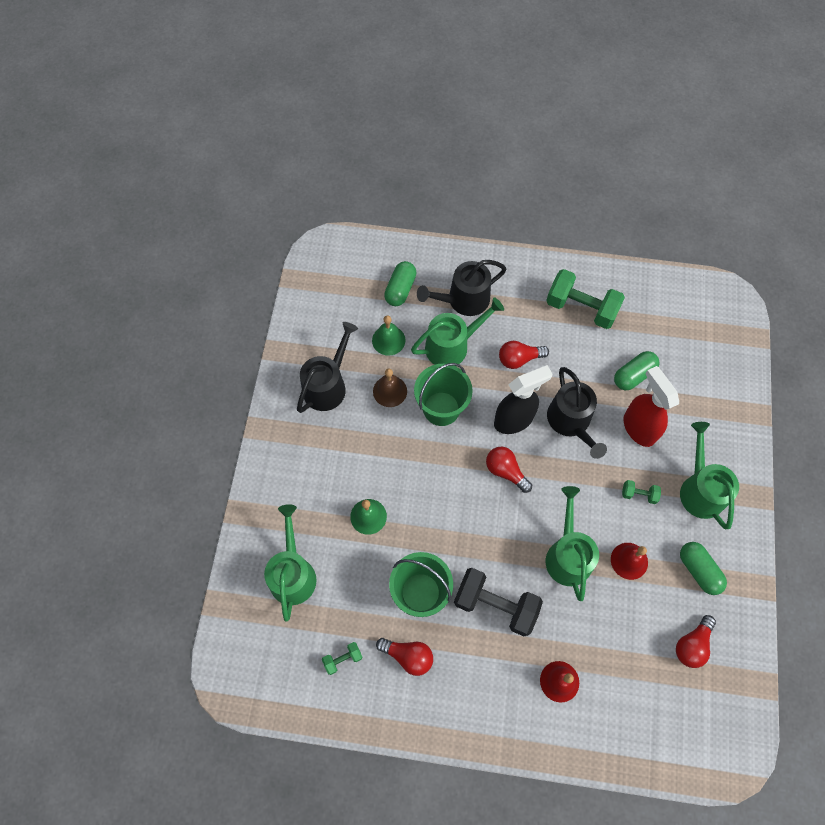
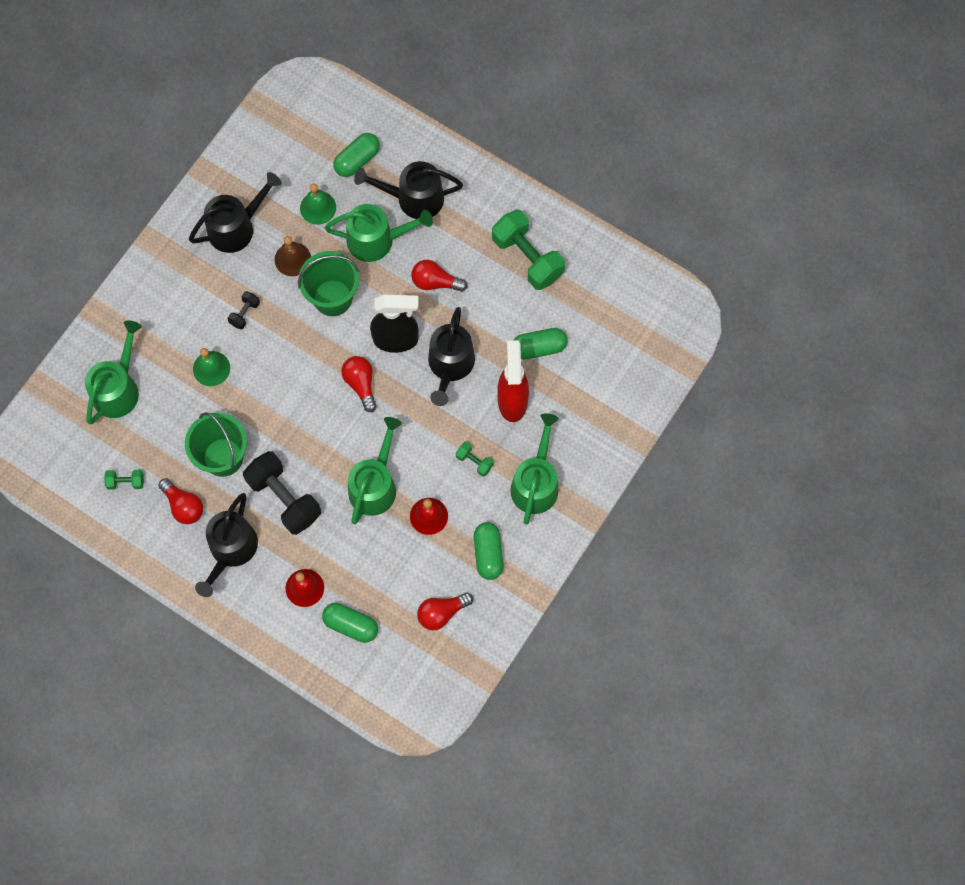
camera: 25 degrees right, 5 degrees up
none -> black watering can [195,493,258,597]
none -> black dumbbell [228,291,260,329]
none -> green capsule [322,603,378,643]

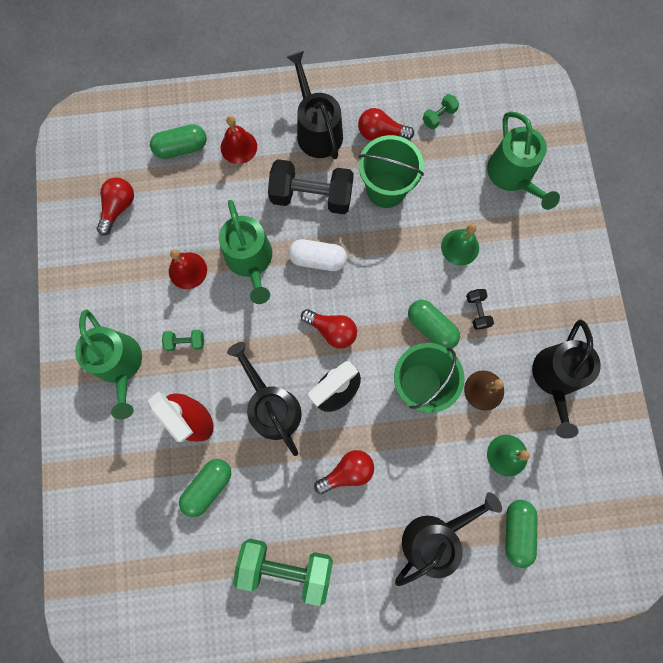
camera: 140 degrees right, 5 degrees up
green watering can [325,204,433,262] -> none
green capsule [474,522,503,580] -> green capsule moved to [408,300,460,349]
none -> white capsule [288,239,347,271]

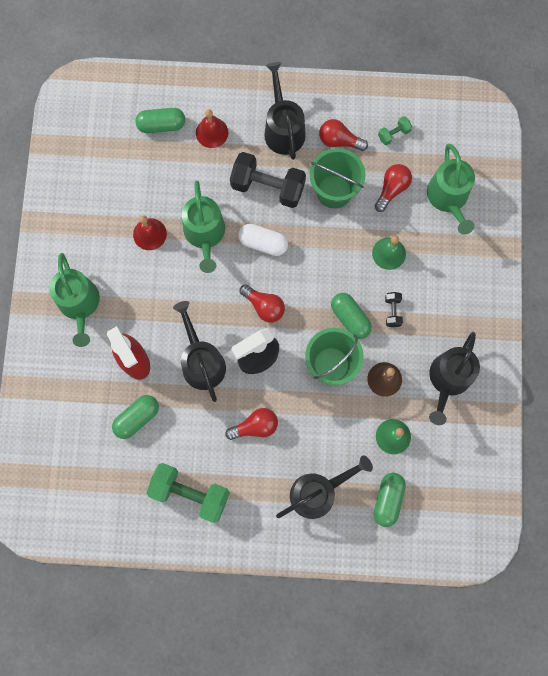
camera: 10 degrees right, 0 degrees up
red light bulb [97,178,134,235] -> red light bulb moved to [375,164,412,212]
green dumbbell [162,330,204,351] -> none

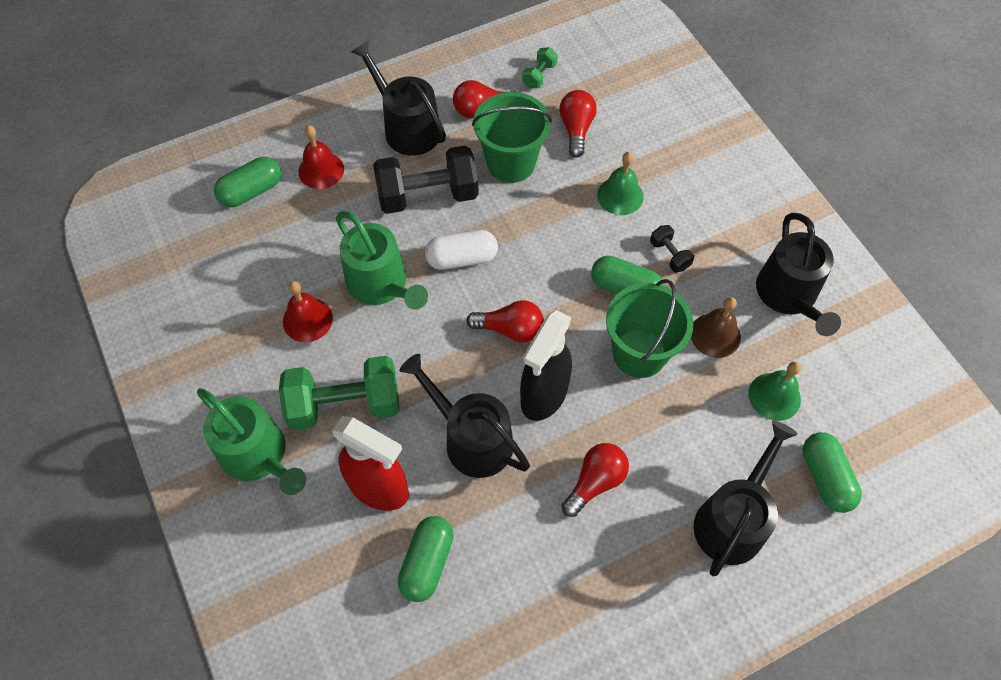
camera: 30 degrees left, 15 degrees down
green dumbbell [147,463,230,523] -> green dumbbell moved to [279,356,400,430]
green watering can [427,144,475,235] -> none

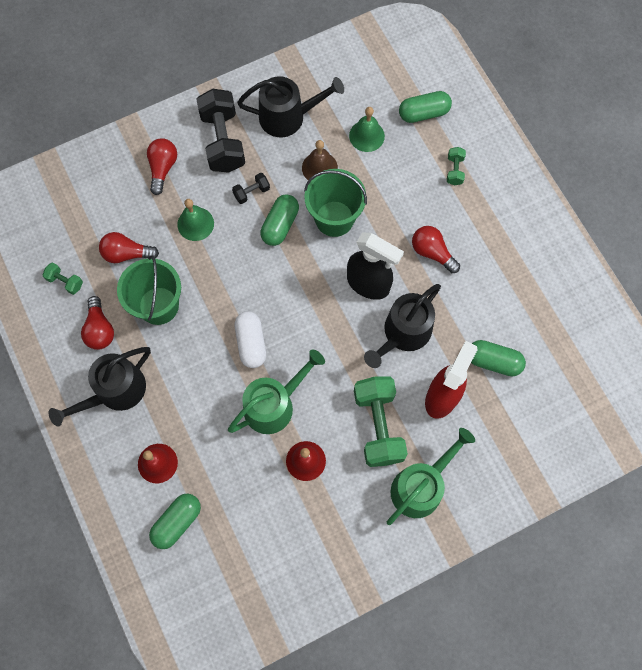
camera: 90 degrees left, 10 degrees up
green capsule [214,157,281,207] -> green capsule turned 75 degrees clockwise [149,494,201,549]
black dumbbell [373,146,479,214] -> black dumbbell moved to [196,89,245,173]
red light bulb [466,300,544,343] -> red light bulb moved to [147,138,177,195]
black watering can [693,421,797,576] -> green dumbbell [447,147,466,185]

